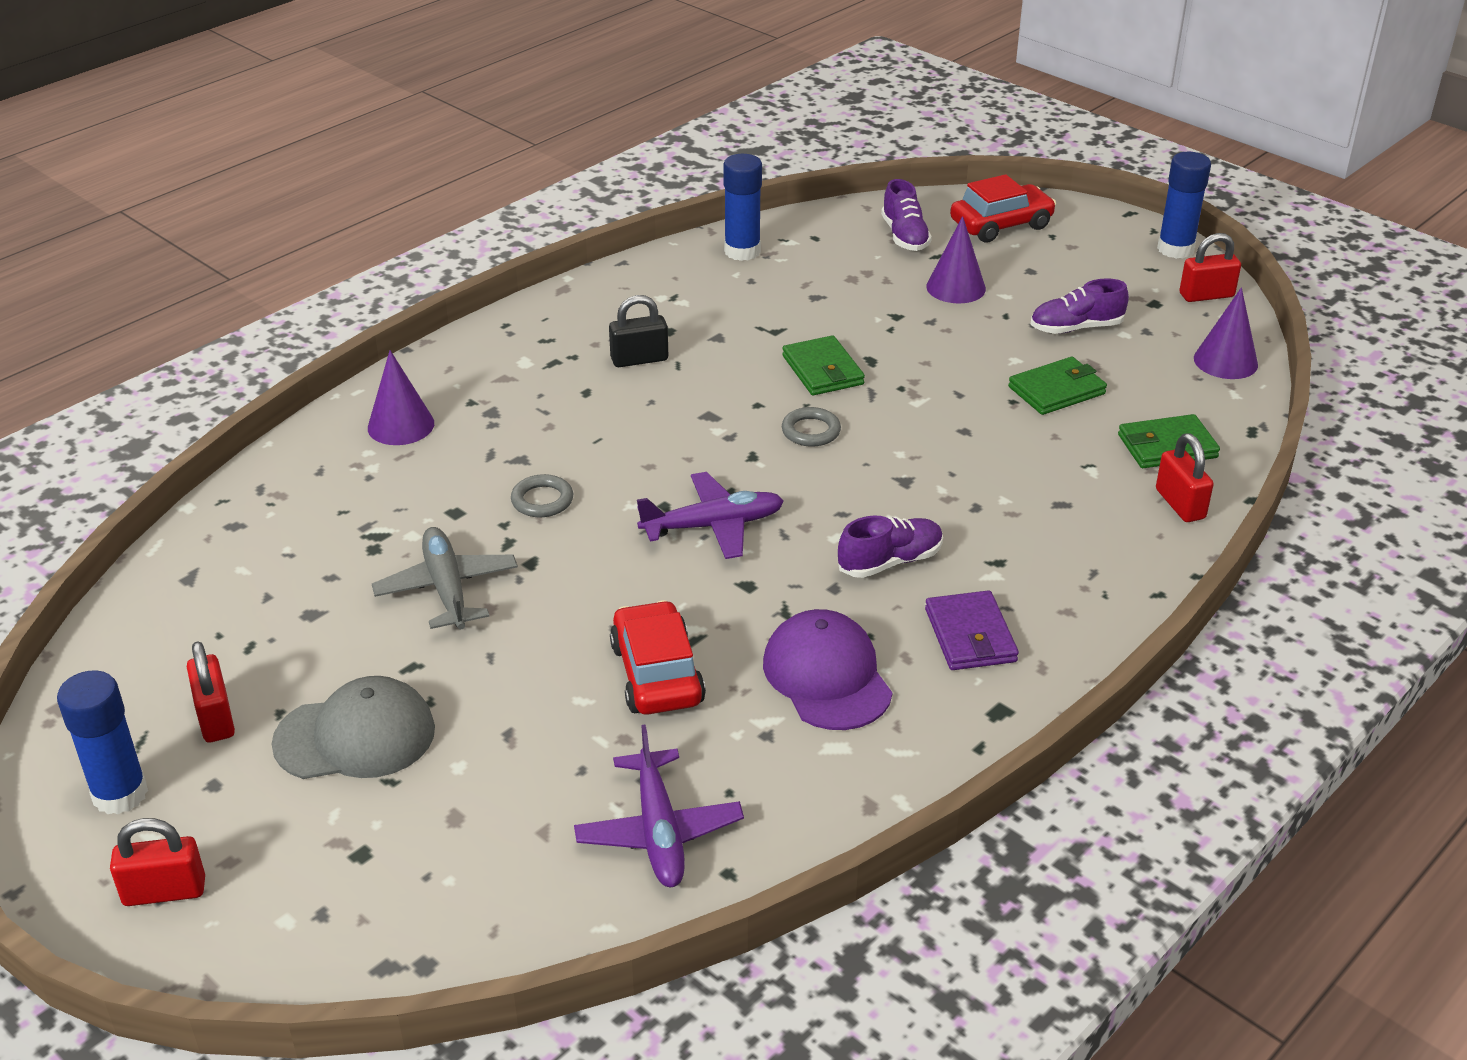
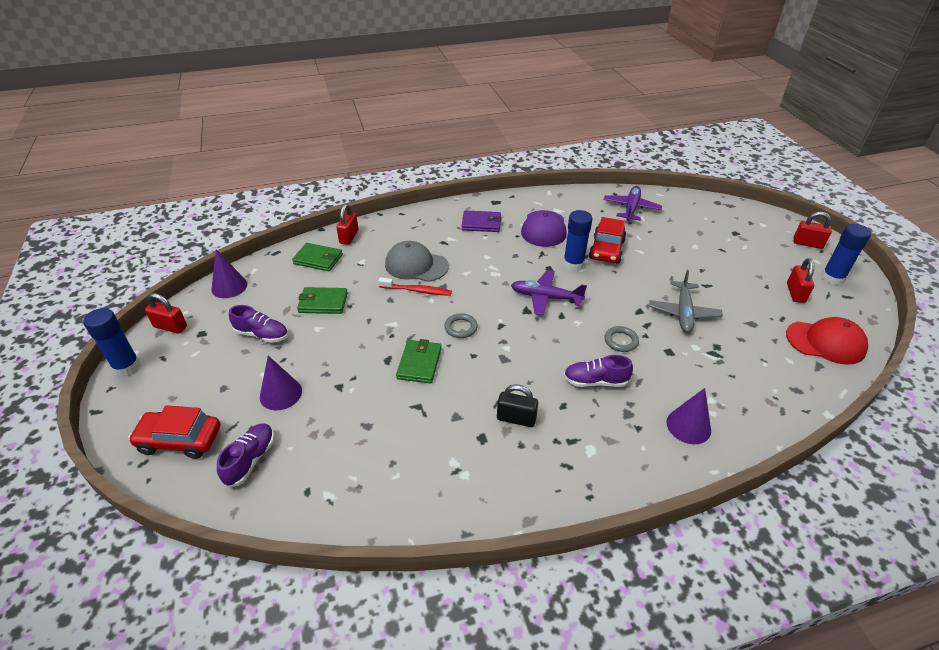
camera: 150 degrees left, 5 degrees up
grey cap [272,676,435,779] -> grey cap moved to [385,241,449,282]
blue glue stick [723,154,762,261] -> blue glue stick moved to [563,210,592,271]
purple shoe [838,516,943,578] -> purple shoe moved to [564,355,633,387]
purple wallet [925,590,1019,670] -> purple wallet turned 75 degrees clockwise [462,210,502,232]
none -> red toothbrush [378,278,452,296]
none -> red cap [786,317,868,365]

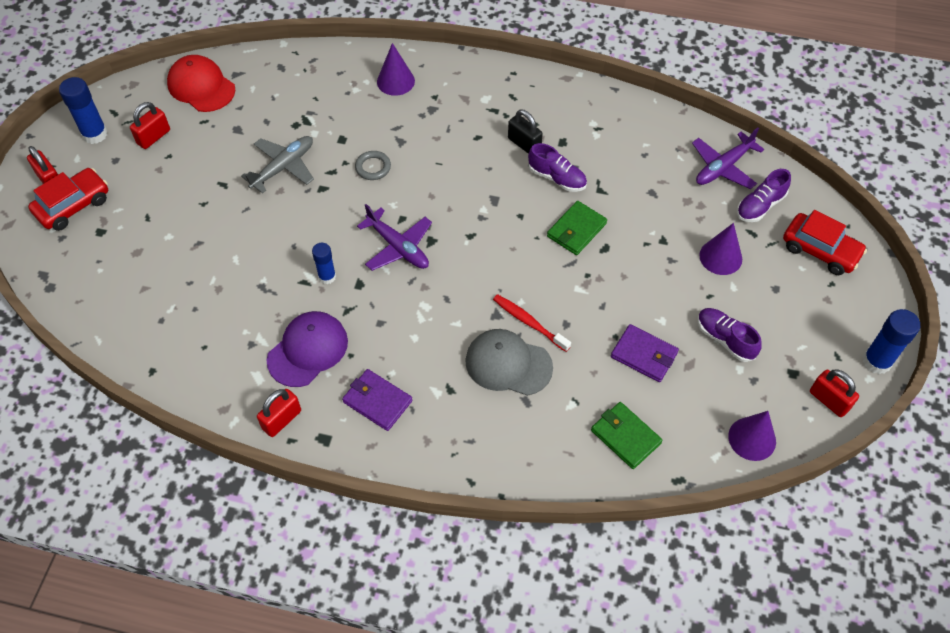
camera: 150 degrees left, 15 degrees up
green wallet [297,287,348,314] -> purple wallet [611,324,679,382]
red padlock [337,204,359,245] -> red padlock moved to [257,389,301,437]
grey cap [385,241,449,282] -> grey cap turned 150 degrees clockwise [465,329,553,396]
grey ring [444,313,478,338] -> none
blue glue stick [563,210,592,271] -> blue glue stick [312,243,336,284], size x0.64
purple shoe [564,355,633,387] -> purple shoe moved to [528,143,587,192]
red car [589,217,626,264] -> red car moved to [28,168,108,231]
purple plane [604,186,662,221] -> purple plane moved to [692,127,764,189]

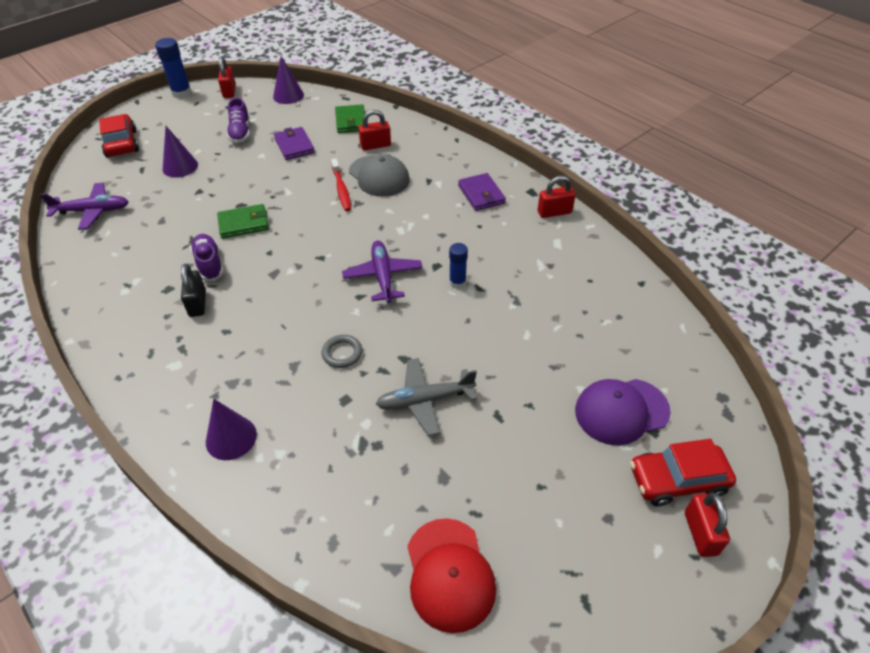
camera: 145 degrees left, 10 degrees down
blue glue stick [59,77,108,144] -> none
red padlock [130,102,170,149] -> red padlock moved to [358,110,391,150]
purple cap [266,311,348,387] -> purple cap moved to [575,379,671,445]
purple shoe [737,169,791,222] -> none

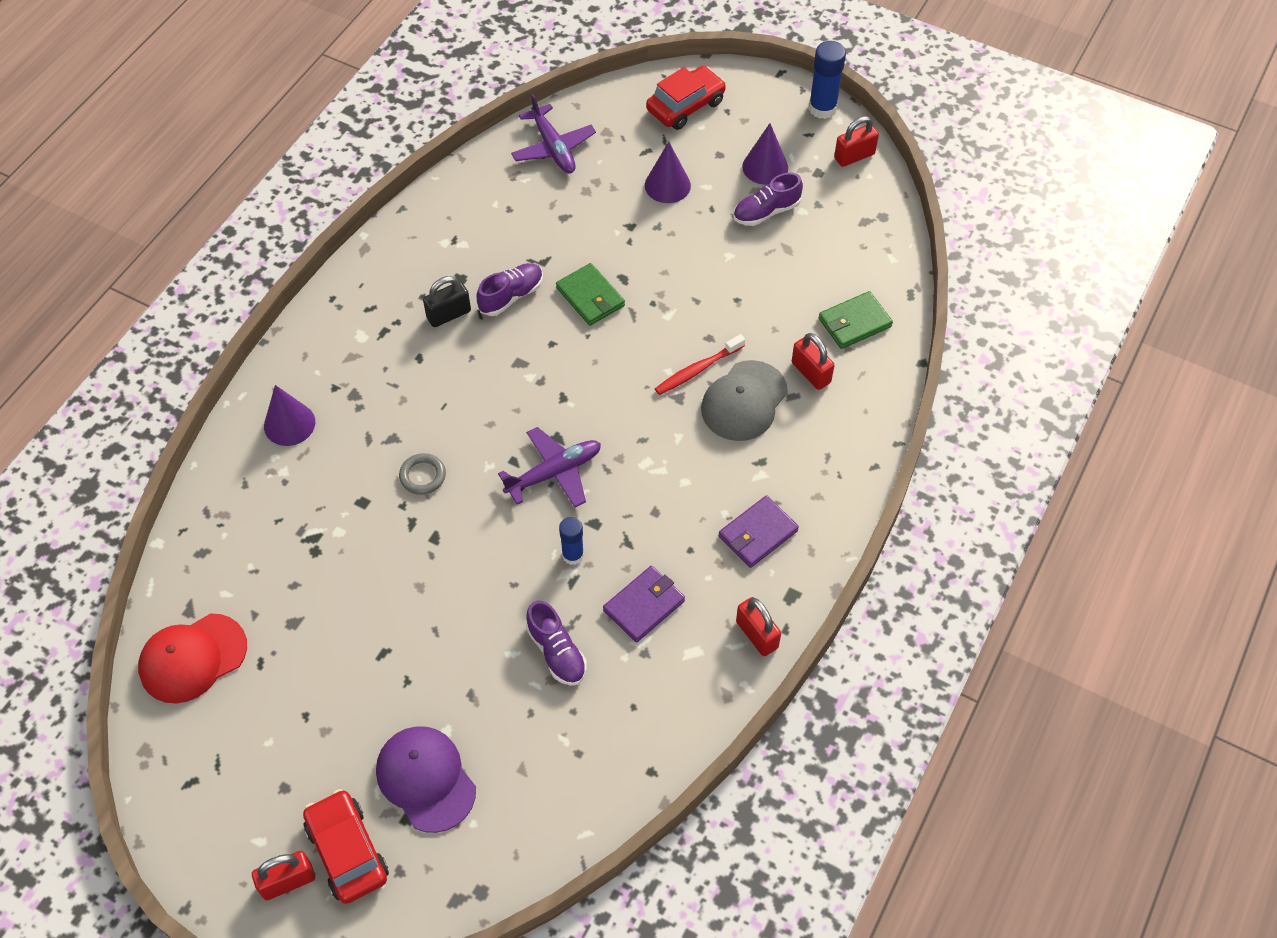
camera: 70 degrees right, 10 degrees up
purple cone [273,56,304,104] -> purple cone moved to [742,123,788,185]
purple wallet [274,127,315,160] -> purple wallet moved to [603,566,685,642]
grey plane [376,358,477,436] -> none
none -> purple shoe [526,600,587,686]

